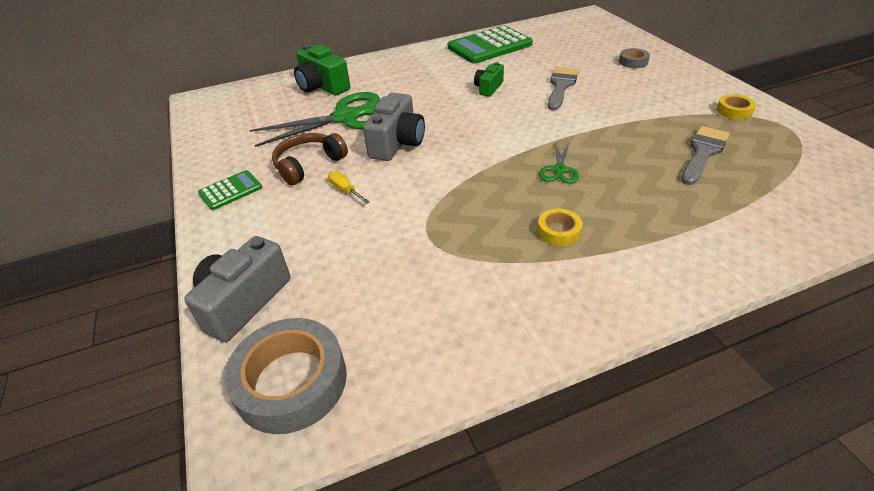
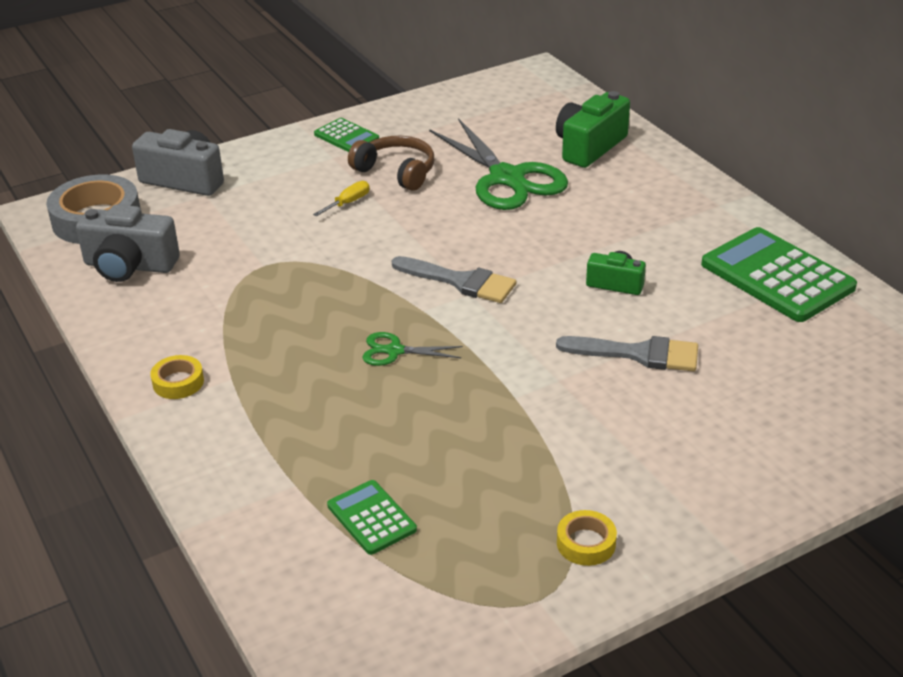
camera: 80 degrees right, 5 degrees down
grey camera [363,93,425,161] -> grey camera moved to [76,205,180,282]
yellow tape [538,209,582,246] -> yellow tape moved to [150,355,204,399]
grey tape [619,48,650,68] -> none
grey brush [681,126,730,185] -> grey brush moved to [392,256,516,303]
none -> green calculator [327,480,417,555]

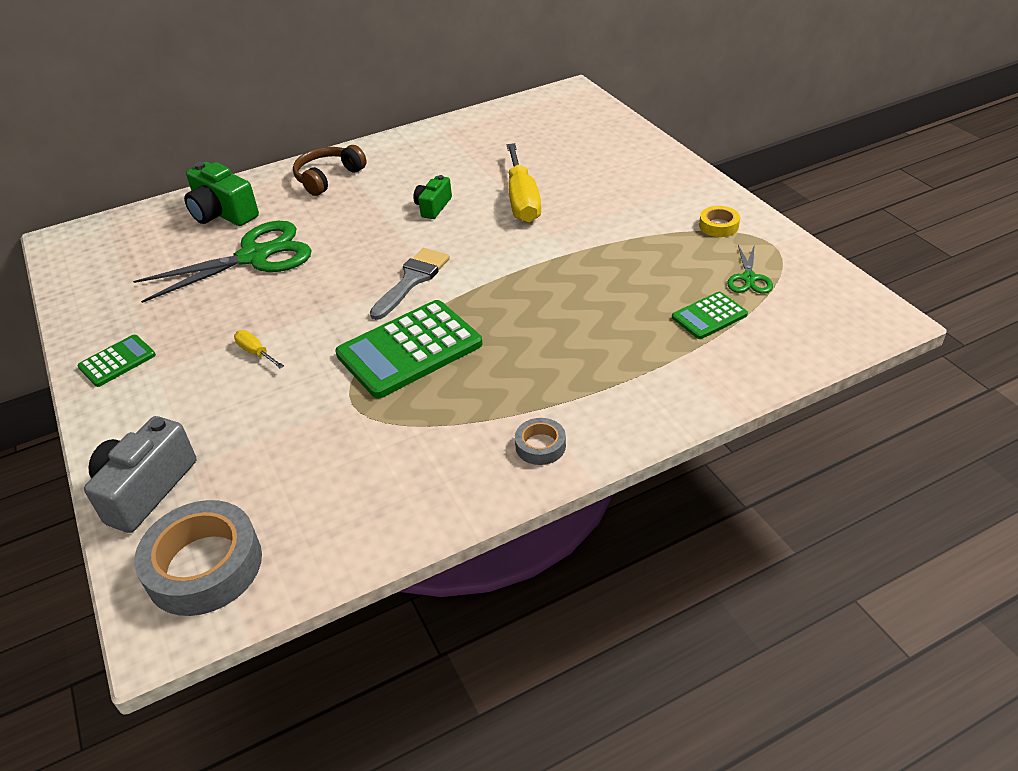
camera: 85 degrees left, 5 degrees up
grey camera [76,205,180,282] -> none
yellow tape [150,355,204,399] -> grey tape [515,418,566,465]
brown headphones [348,136,434,191] -> brown headphones moved to [293,145,367,196]
green scissors [362,332,463,366] -> green scissors moved to [727,244,773,294]
grey brush [556,336,698,371] -> yellow screwdriver [507,143,541,223]
green calculator [701,227,857,322] -> green calculator moved to [335,300,483,398]

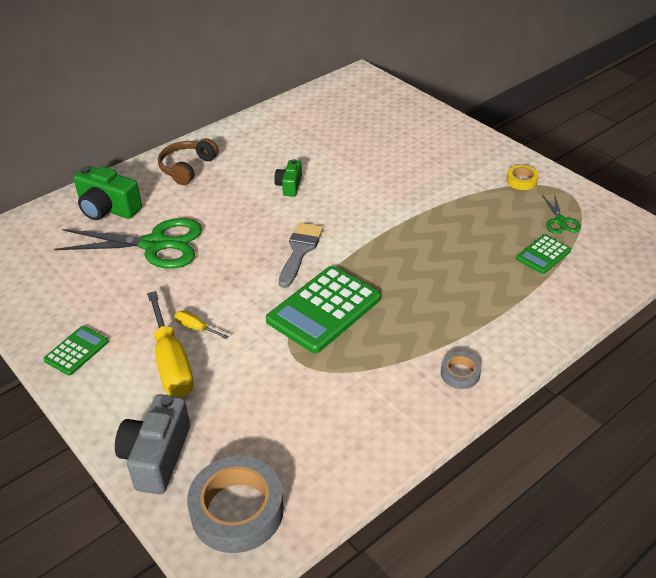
camera: 15 degrees left, 0 degrees up
green scissors [133,221,312,303] -> green scissors turned 45 degrees clockwise [54,218,202,269]
yellow screwdriver [507,143,541,223] -> yellow screwdriver moved to [147,291,194,398]

